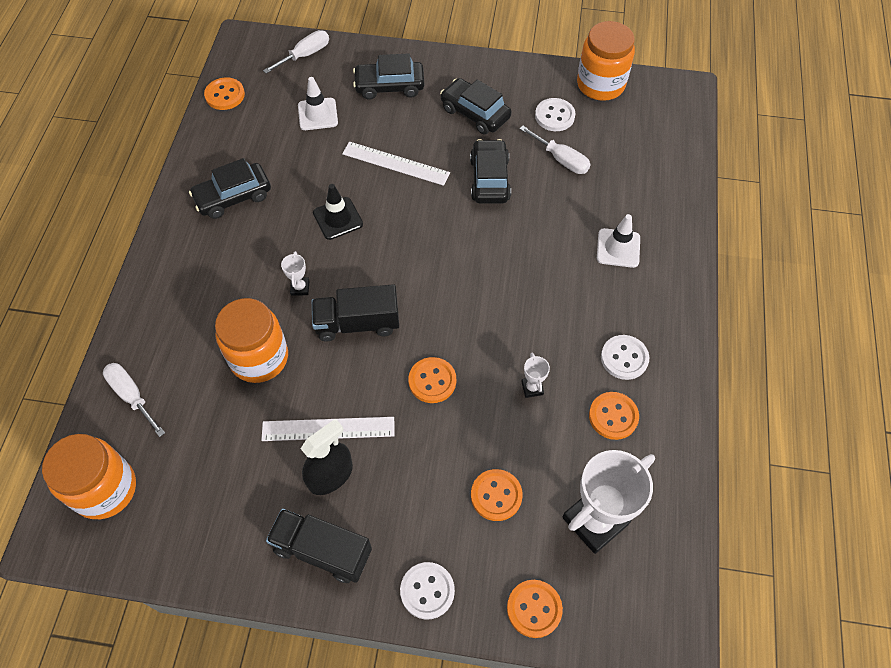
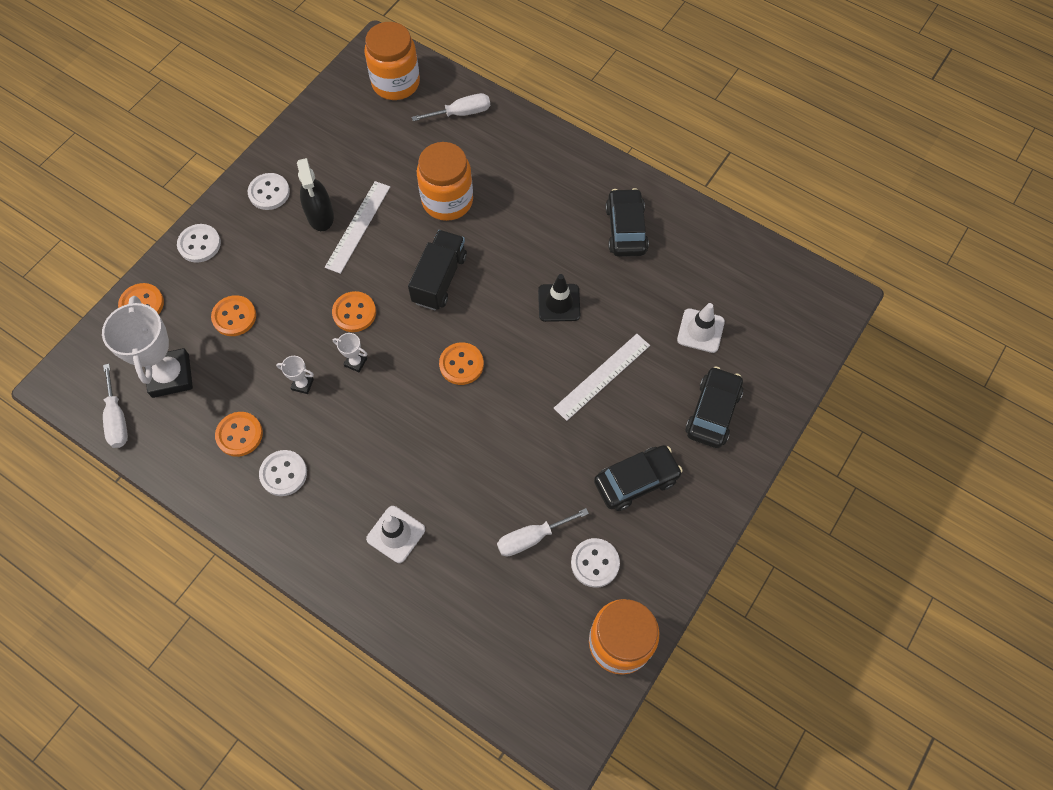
camera: 115 degrees right, 5 degrees up
orange button [204,77,245,110] -> orange button moved to [439,342,484,385]
white screwdriver [263,30,329,74] -> white screwdriver moved to [103,364,128,448]
black truck [266,509,372,583] -> white button [248,173,290,210]
white trophy [281,251,309,296] -> white trophy moved to [333,333,368,372]
black car [470,139,511,204] -> none

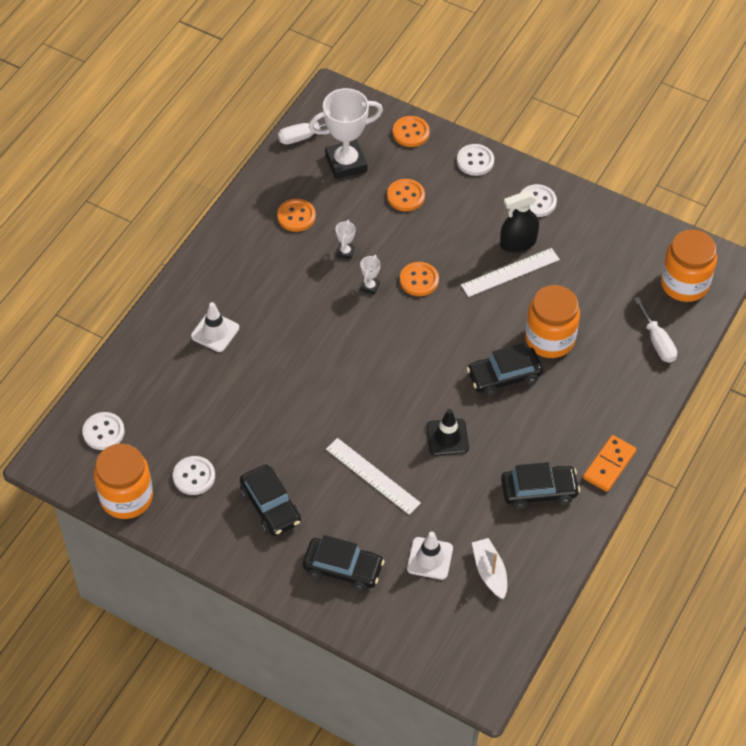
camera: 85 degrees right, 10 degrees down
white button [259,450,307,496] -> white button moved to [82,412,125,450]
white ruler [325,181,390,274] -> white ruler turned 45 degrees counterclockwise [461,248,560,297]
black truck [408,230,467,310] -> none
orange button [439,342,484,385] -> none
white screwdriver [497,508,589,557] -> none
none -> black car [466,343,543,396]
none -> white boat [472,538,507,599]
none -> orange domino [583,435,636,492]

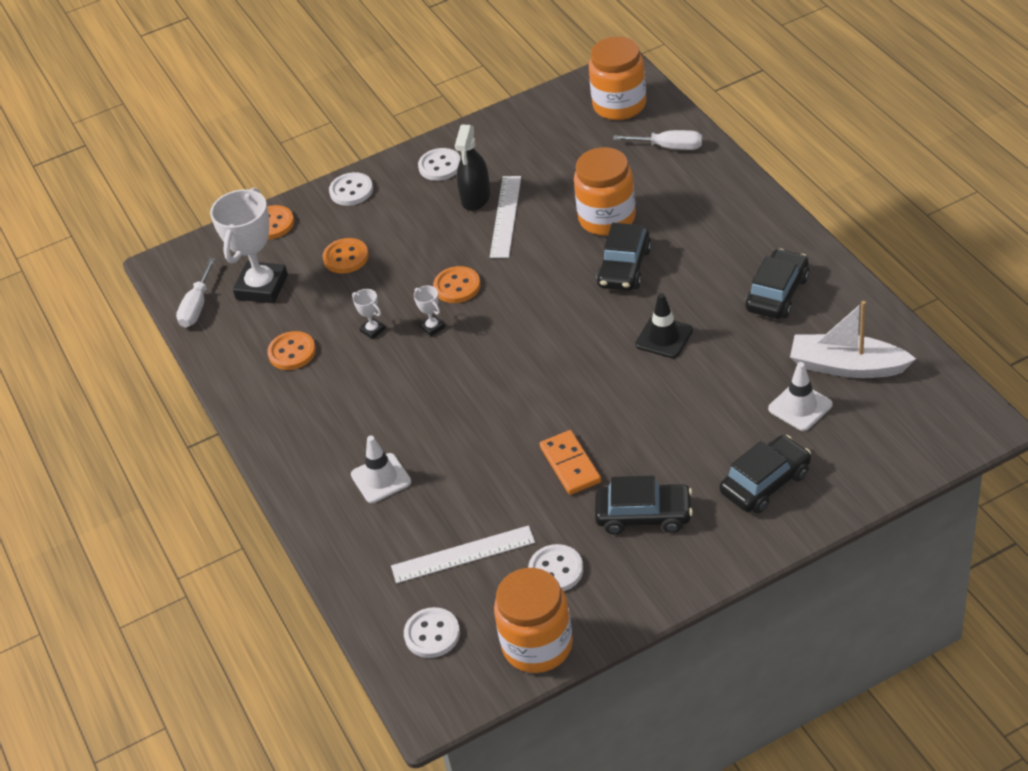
camera: 50 degrees left, 10 degrees down
white ruler [326,438,421,515] -> white ruler moved to [391,525,535,584]
white boat [472,538,507,599] -> white boat [790,301,916,378], size x1.51
orange domino [583,435,636,492] -> orange domino moved to [540,430,601,495]

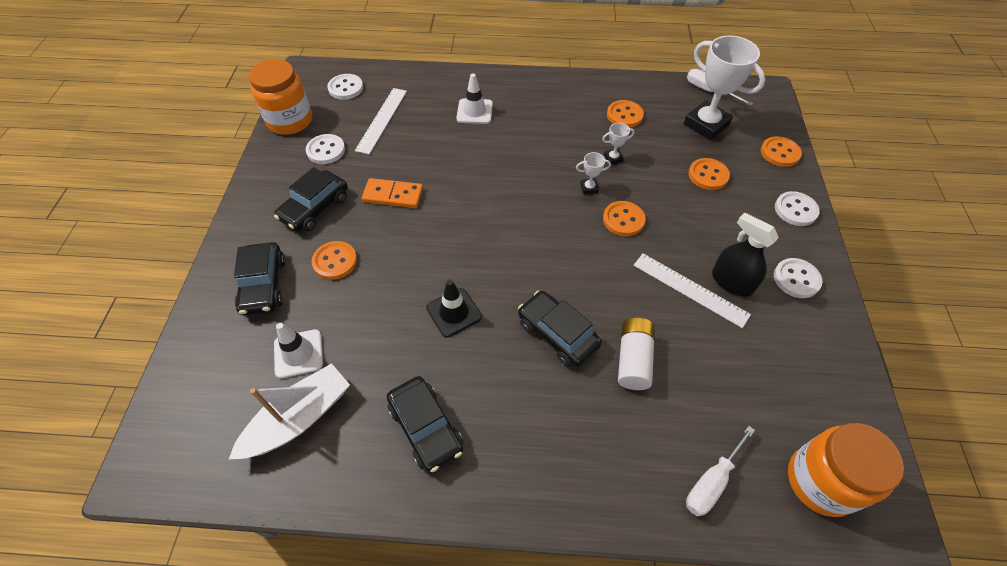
camera: 115 degrees right, 10 degrees up
orange jar [574,147,636,236] -> white battery [618,317,655,390]
none -> orange button [311,241,357,280]

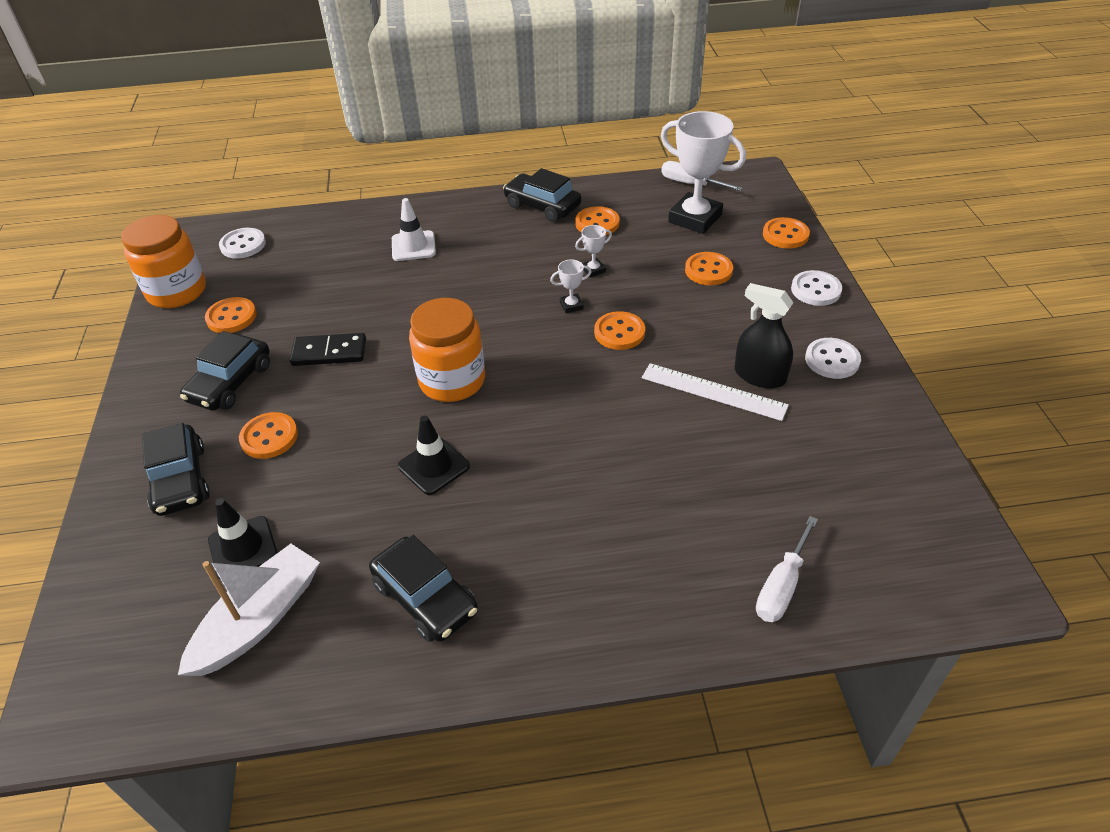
camera: 10 degrees left, 10 degrees down
white traffic cone [274,323,323,379] -> black traffic cone [208,498,278,580]
white button [306,134,345,164] -> orange button [205,297,257,333]
white ruler [355,88,407,154] -> none
orange domino [362,178,423,208] -> black domino [290,333,366,366]
black car [518,291,602,367] -> black car moved to [503,168,582,222]
white battery [618,317,655,390] -> none
orange jar [788,423,904,517] -> orange jar moved to [409,298,485,402]

